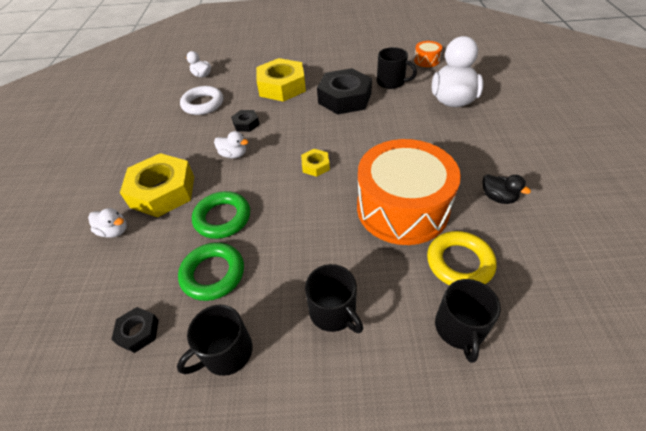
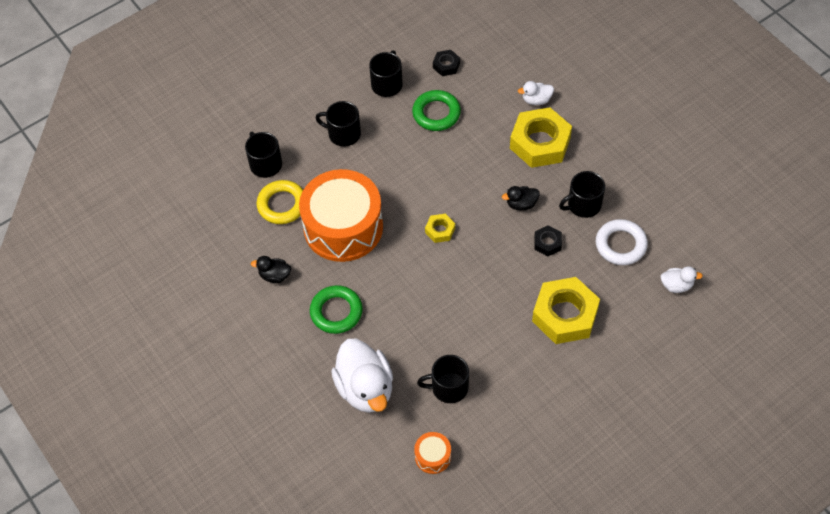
camera: 145 degrees right, 10 degrees up
green ring [192,191,250,239] -> green ring moved to [310,285,363,334]
white duck [214,131,249,158] -> black duck [502,186,540,210]
black nut [317,68,372,115] -> none
none -> black mug [559,171,605,218]

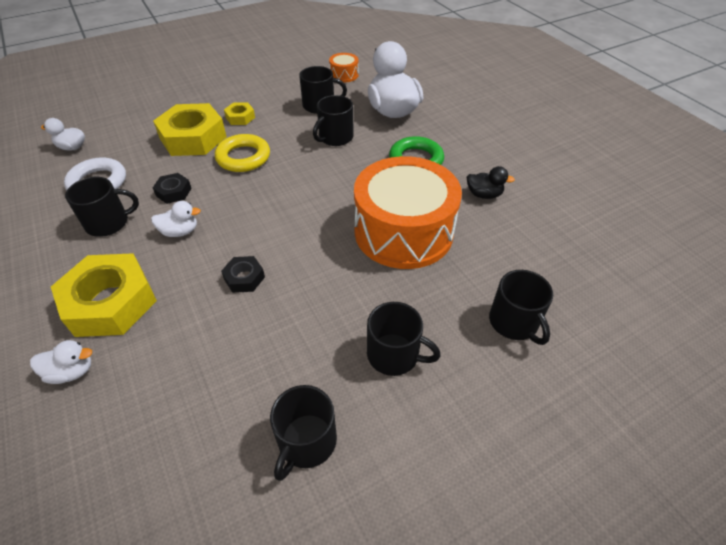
camera: 175 degrees left, 10 degrees down
yellow ring [257,180,303,224] -> yellow ring moved to [215,134,270,172]
green ring [412,90,461,131] -> none
yellow nut [425,214,455,243] -> yellow nut moved to [224,102,255,125]
black nut [433,50,460,76] -> black nut moved to [221,256,265,293]
black duck [502,186,540,210] -> white duck [151,201,201,237]
none -> black mug [313,95,354,146]

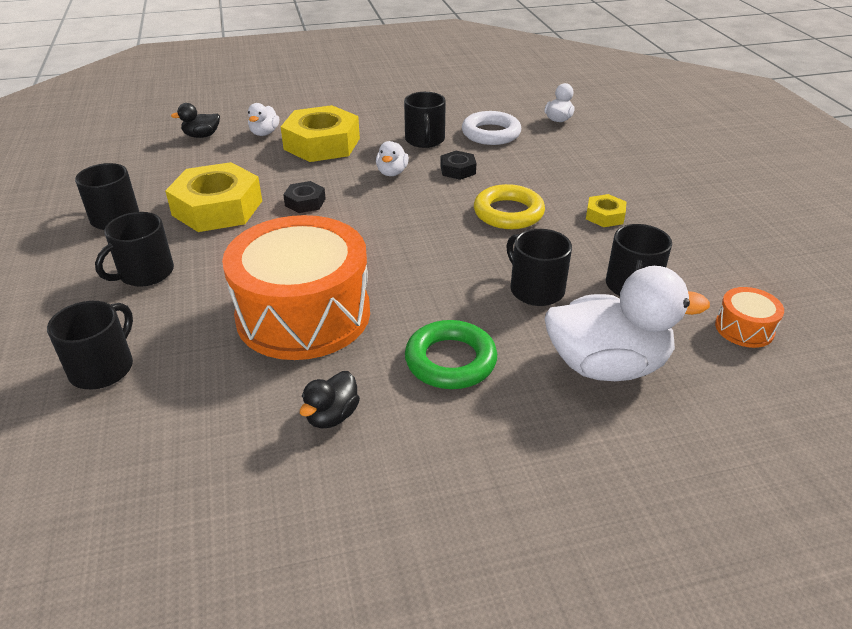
camera: 105 degrees right, 10 degrees down
yellow nut [153,103,227,156] -> yellow nut moved to [165,162,262,232]
black mug [489,270,553,345] -> black mug turned 120 degrees clockwise [47,301,133,389]
none -> black duck [171,103,220,138]

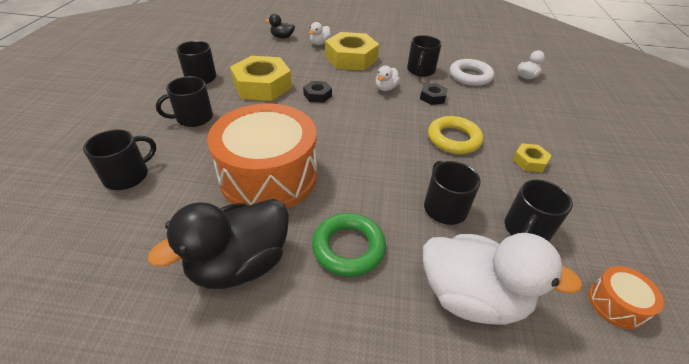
camera: 20 degrees right, 5 degrees up
black duck [300,371,360,428] -> black duck [148,199,289,289], size x2.13

